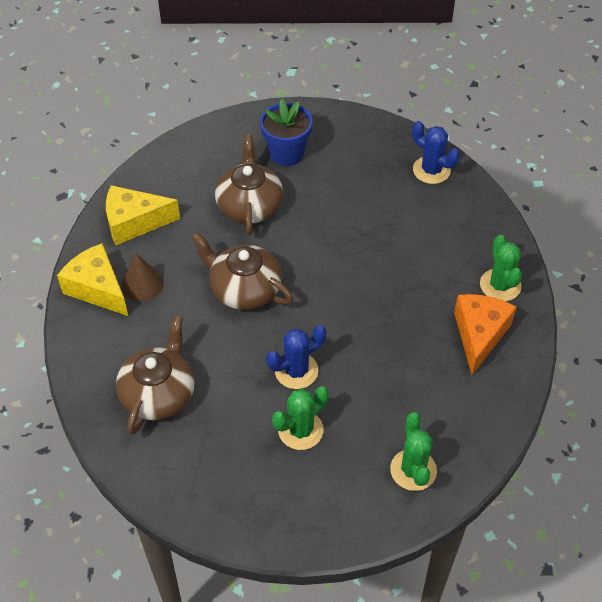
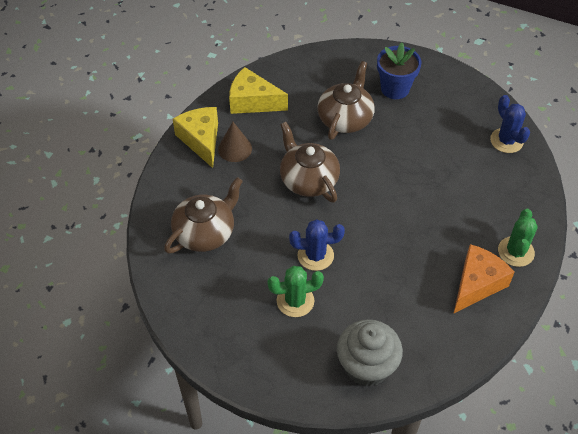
camera: 25 degrees right, 0 degrees up
green cactus [390,412,437,491] -> grey cupcake [337,319,403,387]

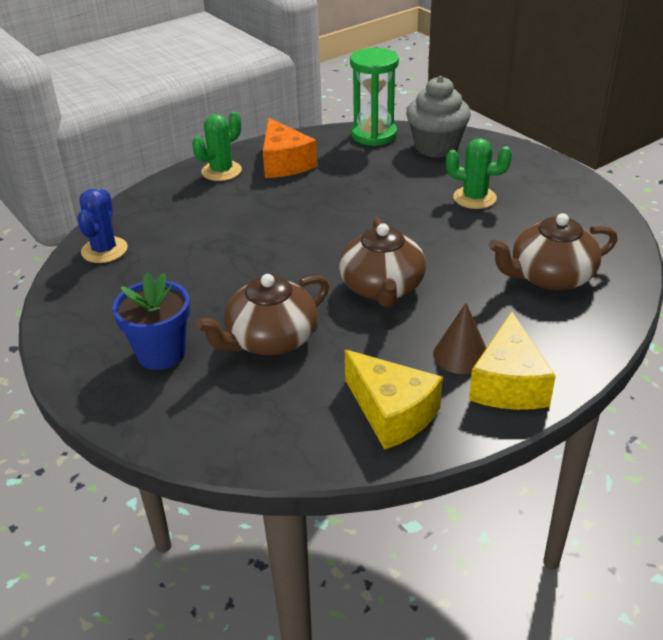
camera: 150 degrees left, 15 degrees down
blue cactus [289,219,345,271] -> none
orange cheese [453,244,514,314] -> orange cheese turned 90 degrees counterclockwise [263,118,317,178]
none -> green hourglass [350,48,399,146]

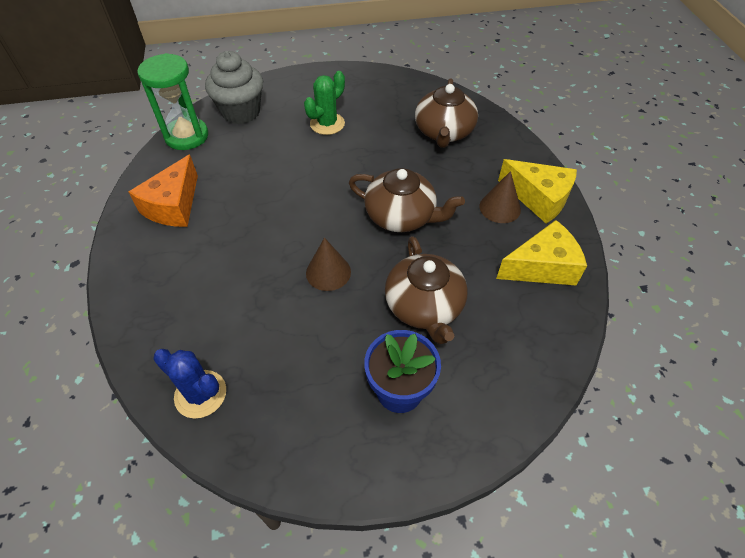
camera: 65 degrees left, 15 degrees up
green cactus [192,111,242,181] -> none
orange cheese [263,118,317,178] -> orange cheese turned 105 degrees clockwise [129,154,198,227]
none -> brown cone [306,238,351,291]

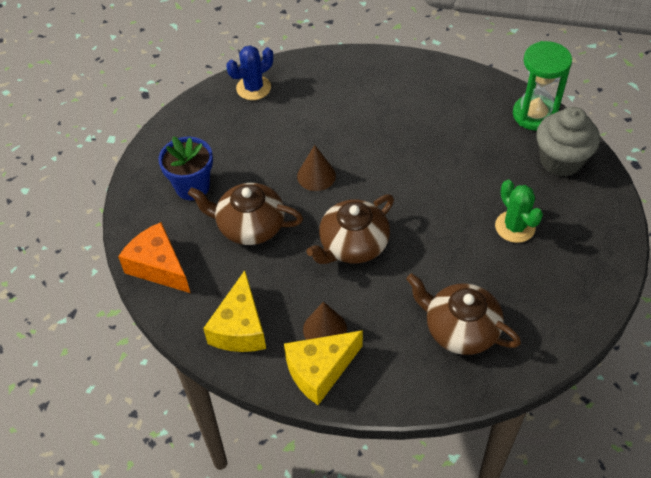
camera: 115 degrees right, 0 degrees up
orange cheese [129,154,198,227] -> orange cheese moved to [118,222,190,293]

